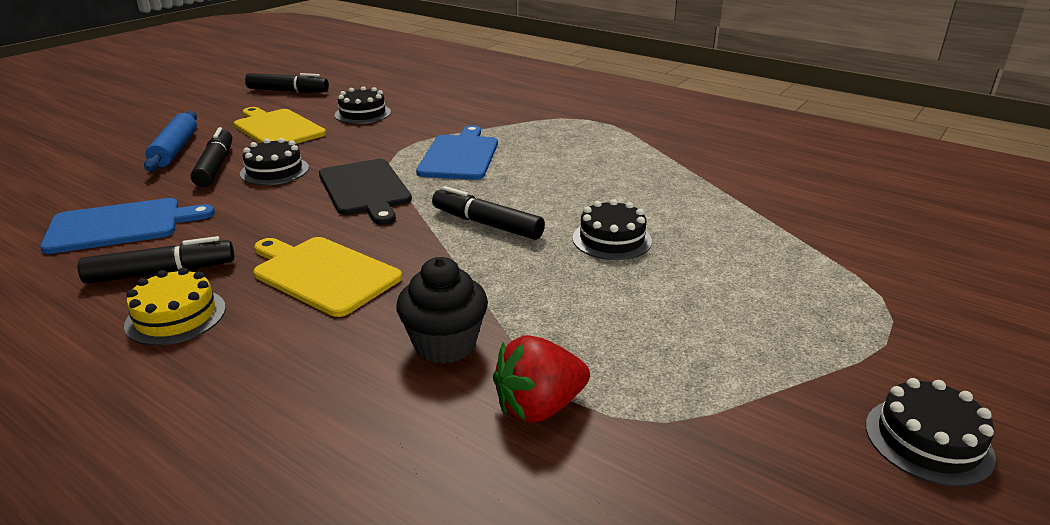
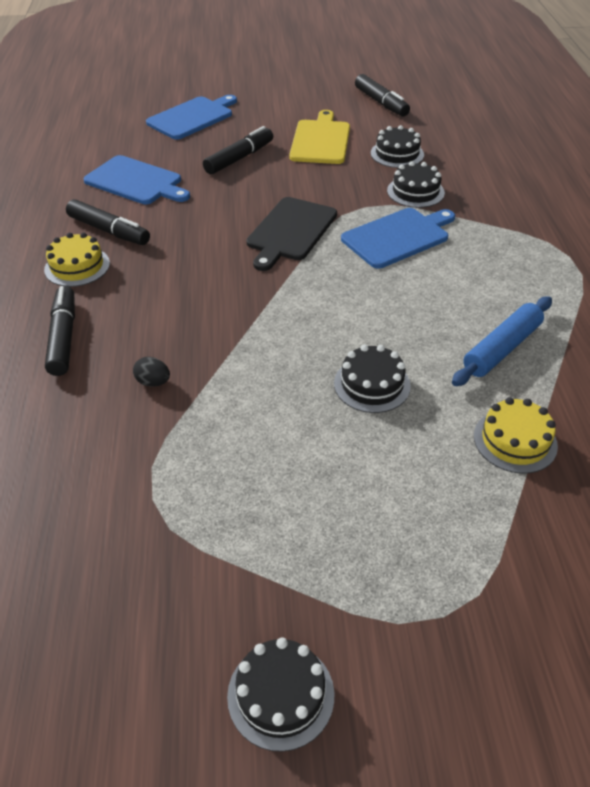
camera: 50 degrees right, 15 degrees up
blue rolling pin [144,111,197,172] -> blue rolling pin moved to [452,296,552,386]
black cake [240,138,309,185] -> black cake moved to [387,161,445,208]
yellow cutting board [253,237,402,317] -> none
black cupcake [396,257,488,364] -> black egg [133,357,170,387]
black marker [432,186,545,240] -> black marker moved to [45,286,75,376]
red strawberry [493,335,590,423] -> none
none -> blue cutting board [146,95,237,140]
none -> yellow cake [474,397,558,474]

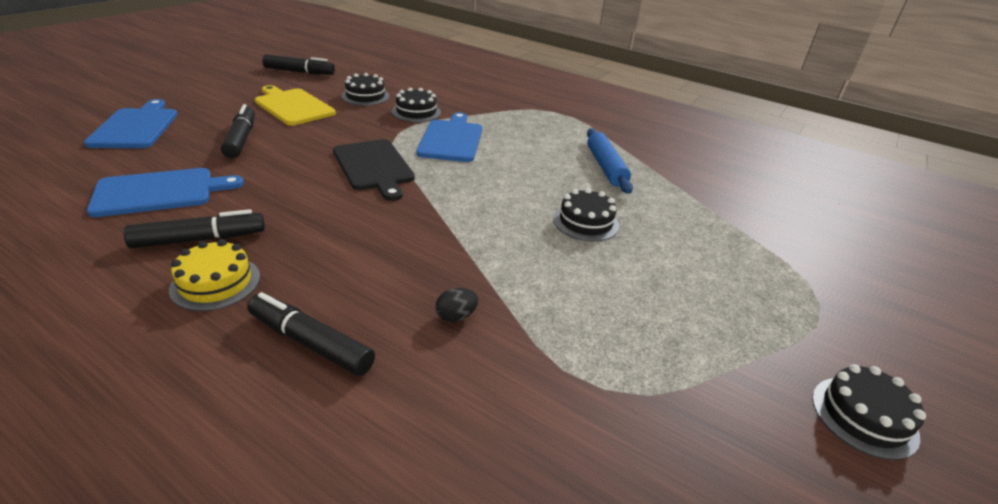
camera: 55 degrees left, 10 degrees down
yellow cake [474,397,558,474] -> none

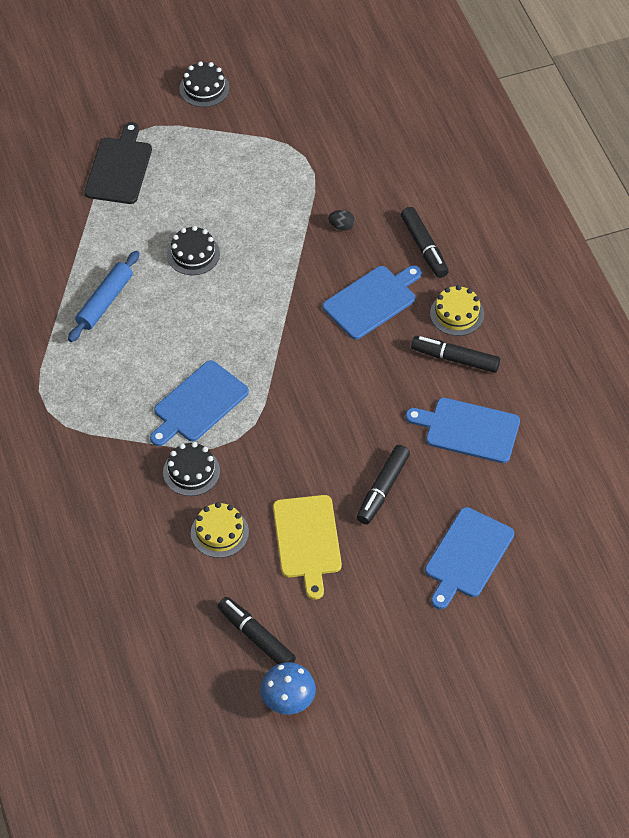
camera: 140 degrees left, 20 degrees up
black cutting board [333,139,415,201] -> black cutting board moved to [85,122,152,204]
black cake [342,73,389,106] -> yellow cake [191,502,249,558]
none -> blue mushroom [261,662,316,714]
none -> blue cutting board [322,265,422,339]

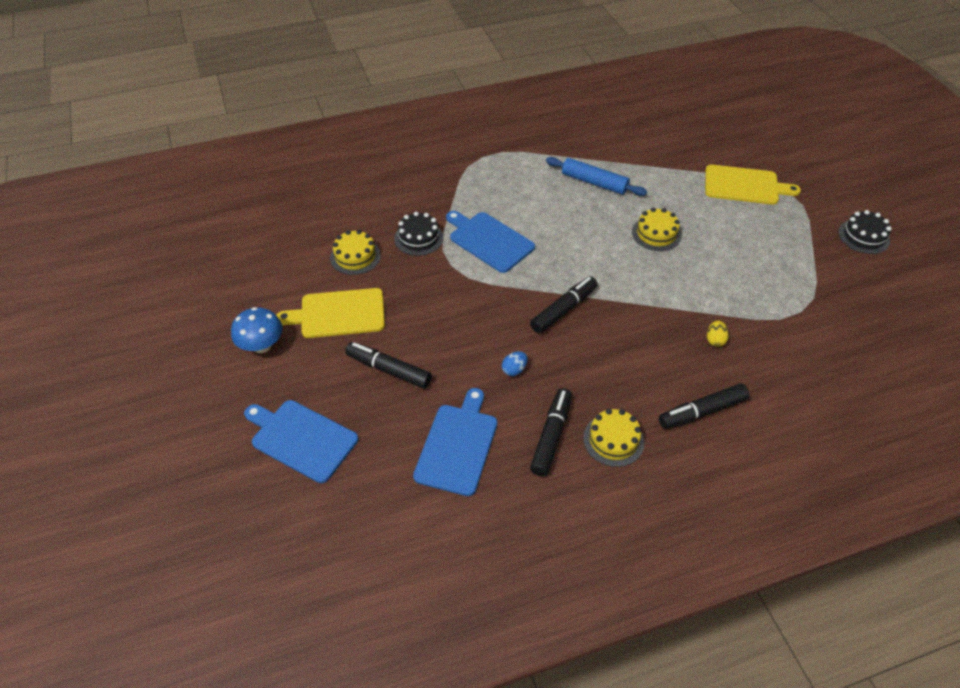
camera: 90 degrees right, 5 degrees down
black cutting board [85,122,152,204] -> yellow cutting board [705,165,801,205]
black cake [167,226,220,275] -> yellow cake [632,208,681,251]
black marker [218,597,296,665] -> black marker moved to [530,276,598,334]
blue mushroom [261,662,316,714] -> blue mushroom moved to [231,307,282,353]
blue cutting board [322,265,422,339] -> none
black egg [328,210,355,231] -> yellow egg [707,321,729,347]
none -> blue egg [502,351,528,376]

